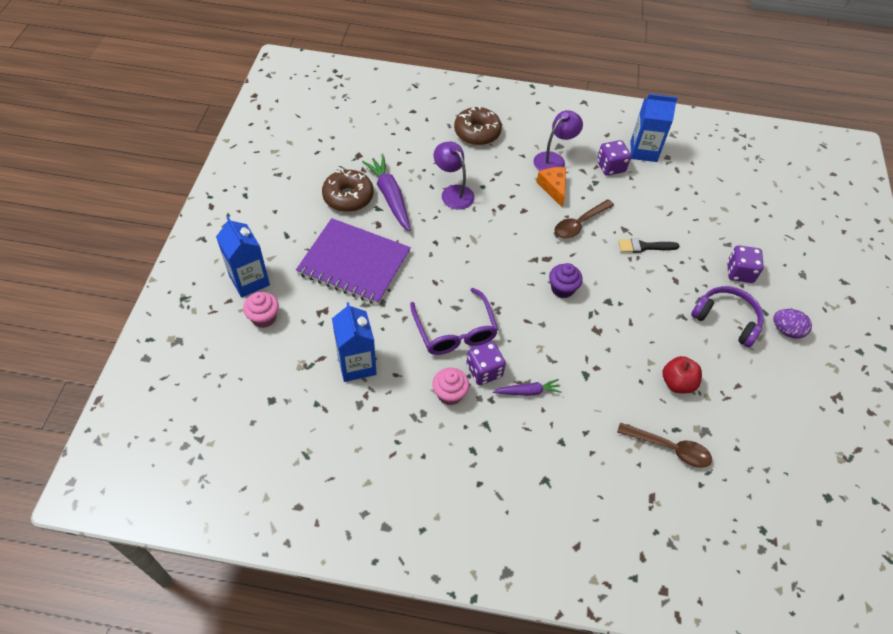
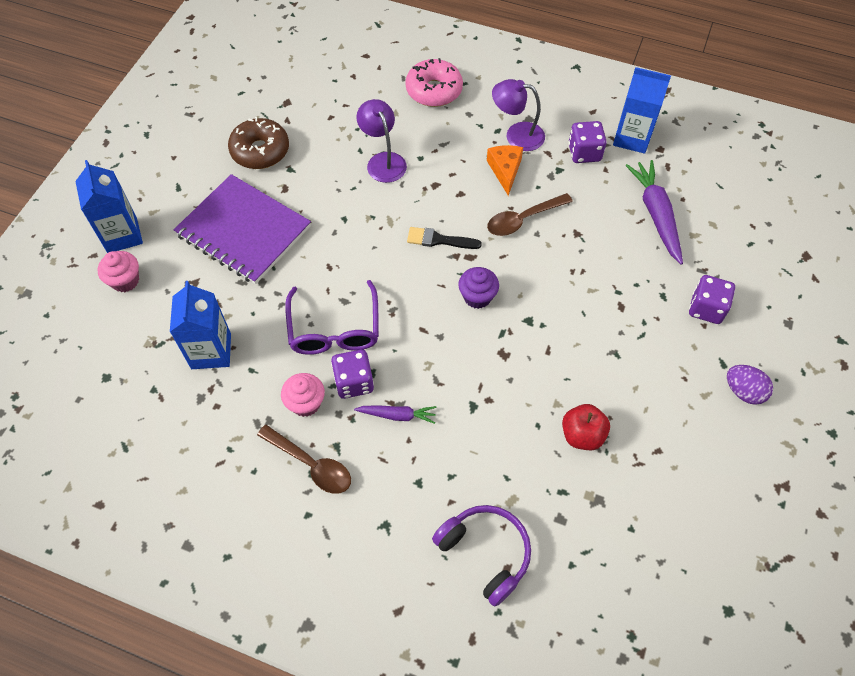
camera: 15 degrees right, 5 degrees up
purple carrot [362,155,411,231] -> purple carrot moved to [625,160,683,265]
brown donut [454,106,502,145] -> pink donut [405,58,463,107]
purple lamp [534,110,583,171] -> purple lamp turned 135 degrees counterclockwise [492,79,545,151]
brown spoon [617,423,712,468] -> brown spoon moved to [257,425,351,494]
black brush [618,238,679,253] -> black brush moved to [407,227,482,249]
purple headphones [691,286,763,348] -> purple headphones moved to [432,505,531,606]

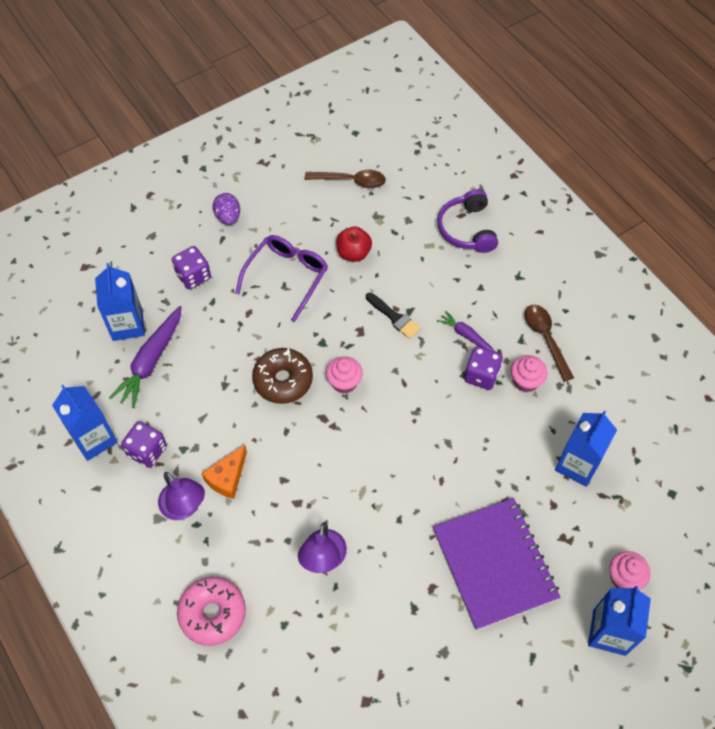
camera: 145 degrees left, 0 degrees up
brown donut [228,117,289,169] -> brown donut moved to [252,348,313,404]
purple glasses [285,280,379,355] -> purple glasses moved to [235,235,328,322]
black brush [407,227,482,249] -> black brush moved to [366,293,421,339]
purple cupcake [458,267,499,309] -> pink cupcake [326,356,363,394]
brown spoon [487,193,573,236] -> brown spoon moved to [305,170,386,188]
none -> blue carton [95,263,145,341]

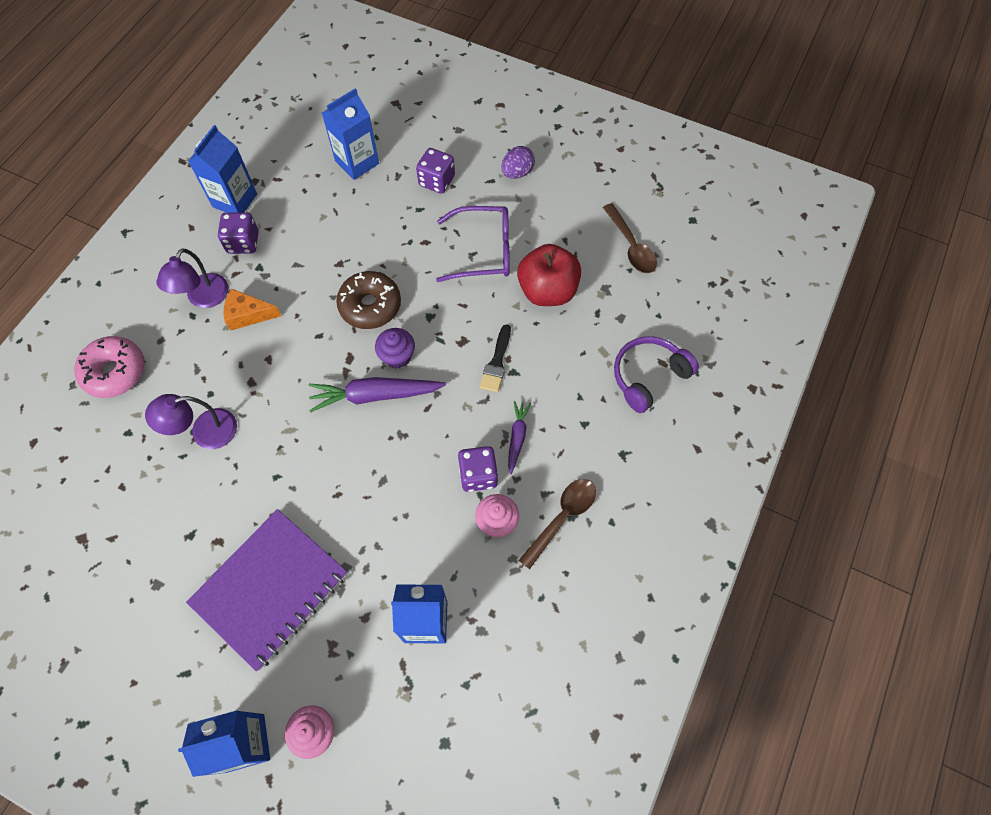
camera: 60 degrees right, 5 degrees up
purple carrot [109,306,182,408] -> purple carrot moved to [309,377,446,412]
pink cupcake [326,356,363,394] -> purple cupcake [375,328,415,368]
red apple [336,227,372,262] -> red apple [517,244,581,306], size x1.55

